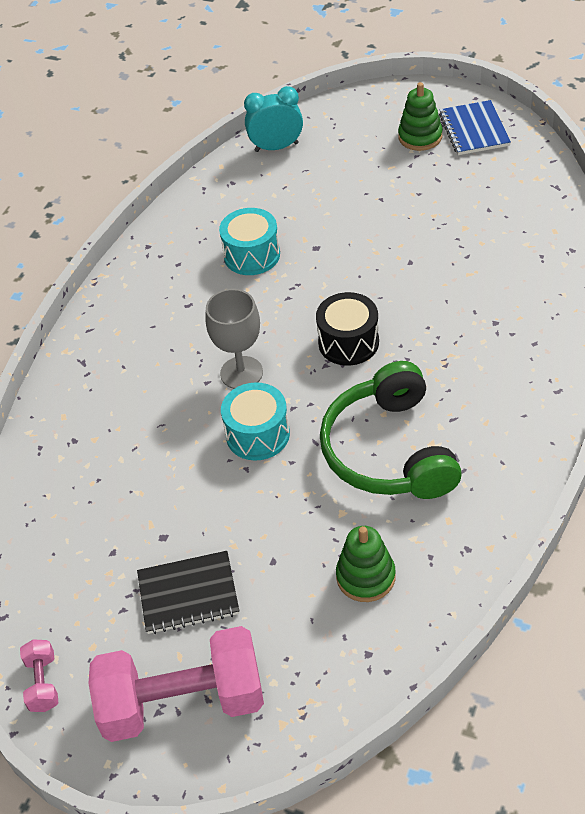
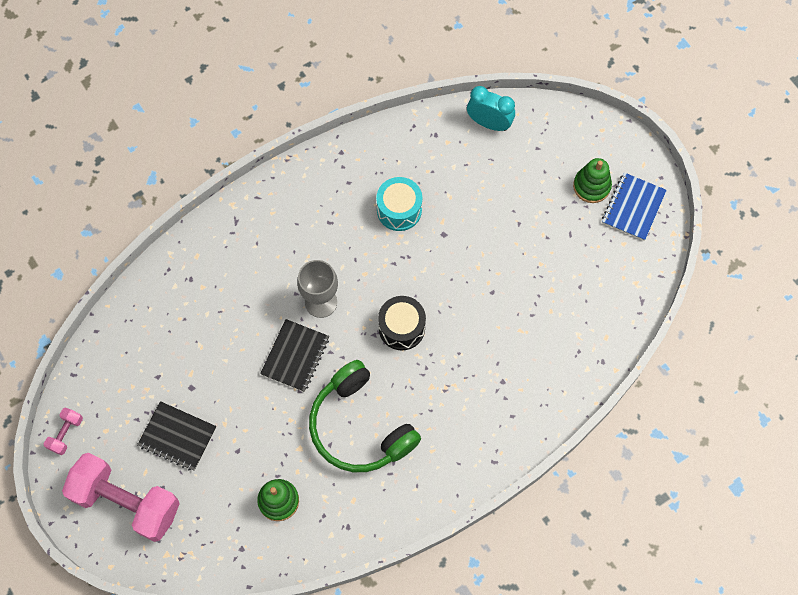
camera: 30 degrees right, 20 degrees up
turquoise drum [221,382,290,460] -> black notebook [260,319,329,392]
green headphones [320,361,462,499] -> green headphones turned 60 degrees counterclockwise [309,360,421,472]

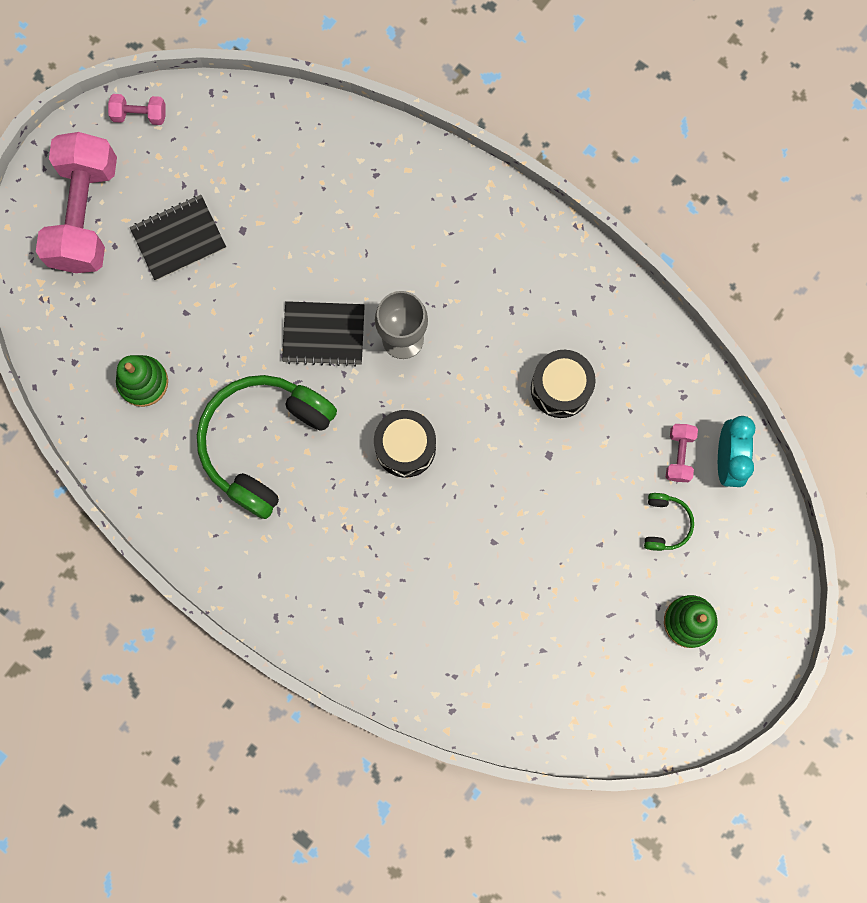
camera: 70 degrees right, 10 degrees up
black notebook [137,401,216,471] -> black notebook turned 60 degrees clockwise [130,195,226,281]
turquoise drum [376,177,422,231] -> black drum [531,350,596,418]
blue notebook [602,173,667,241] -> none
none -> green headphones [644,493,694,551]
none -> pink dumbbell [666,424,698,482]

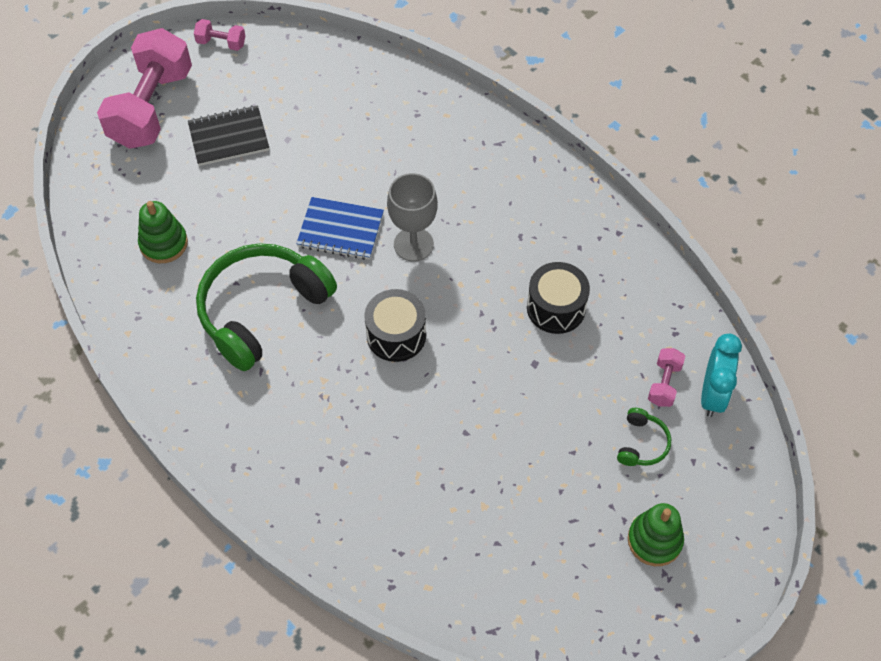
camera: 10 degrees right, 20 degrees down
black notebook [282,301,365,367] -> blue notebook [296,197,384,260]

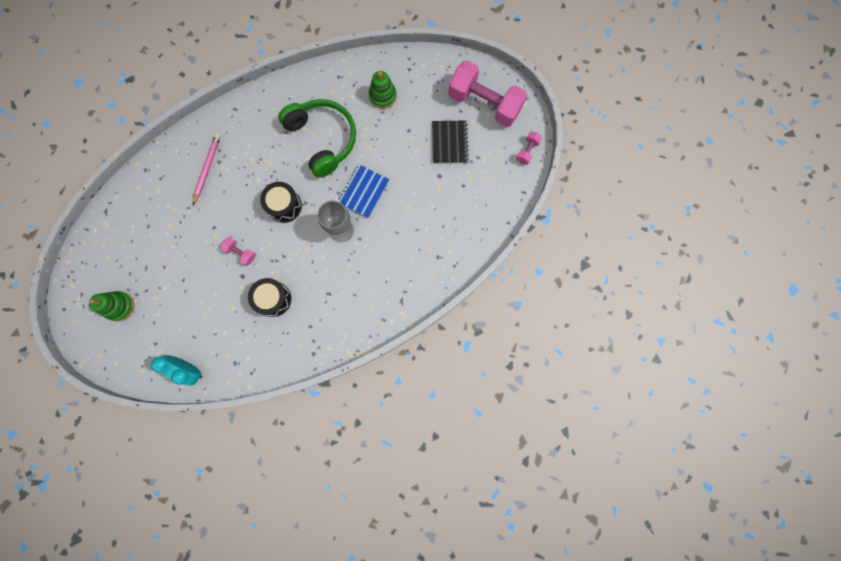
camera: 105 degrees right, 20 degrees up
green headphones [617,408,671,466] -> none
pink dumbbell [648,348,685,407] -> pink dumbbell moved to [220,237,256,266]
none -> pink pencil [193,134,221,205]

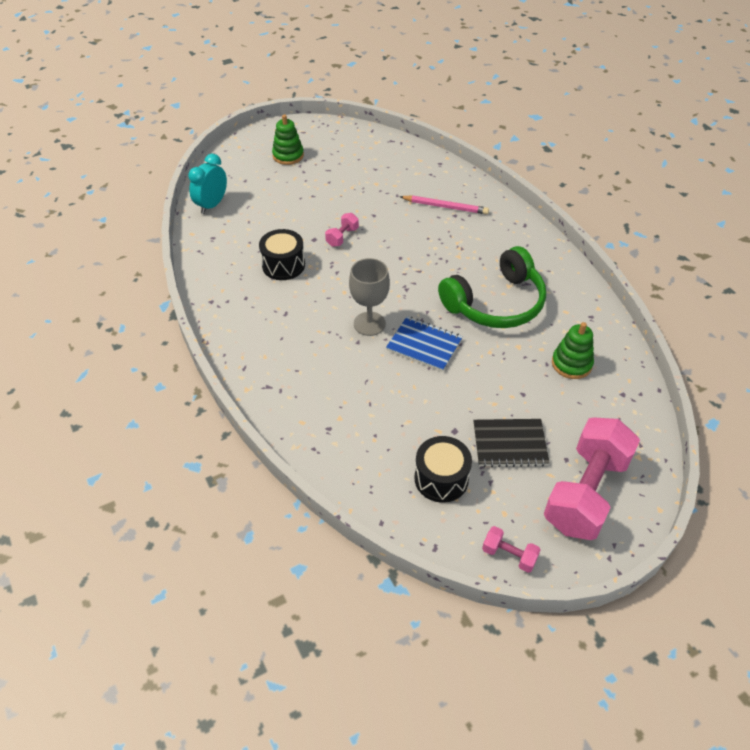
camera: 90 degrees right, 30 degrees down
black drum [260,182,302,223] -> black drum moved to [415,436,472,503]

